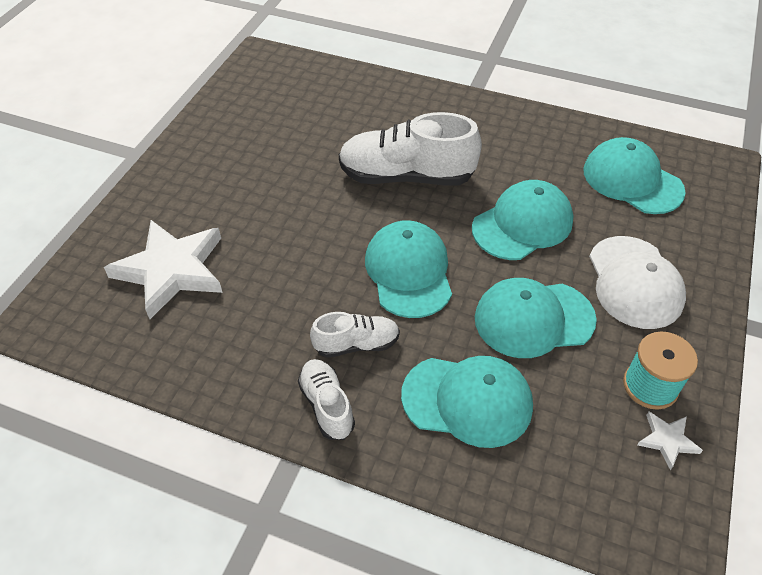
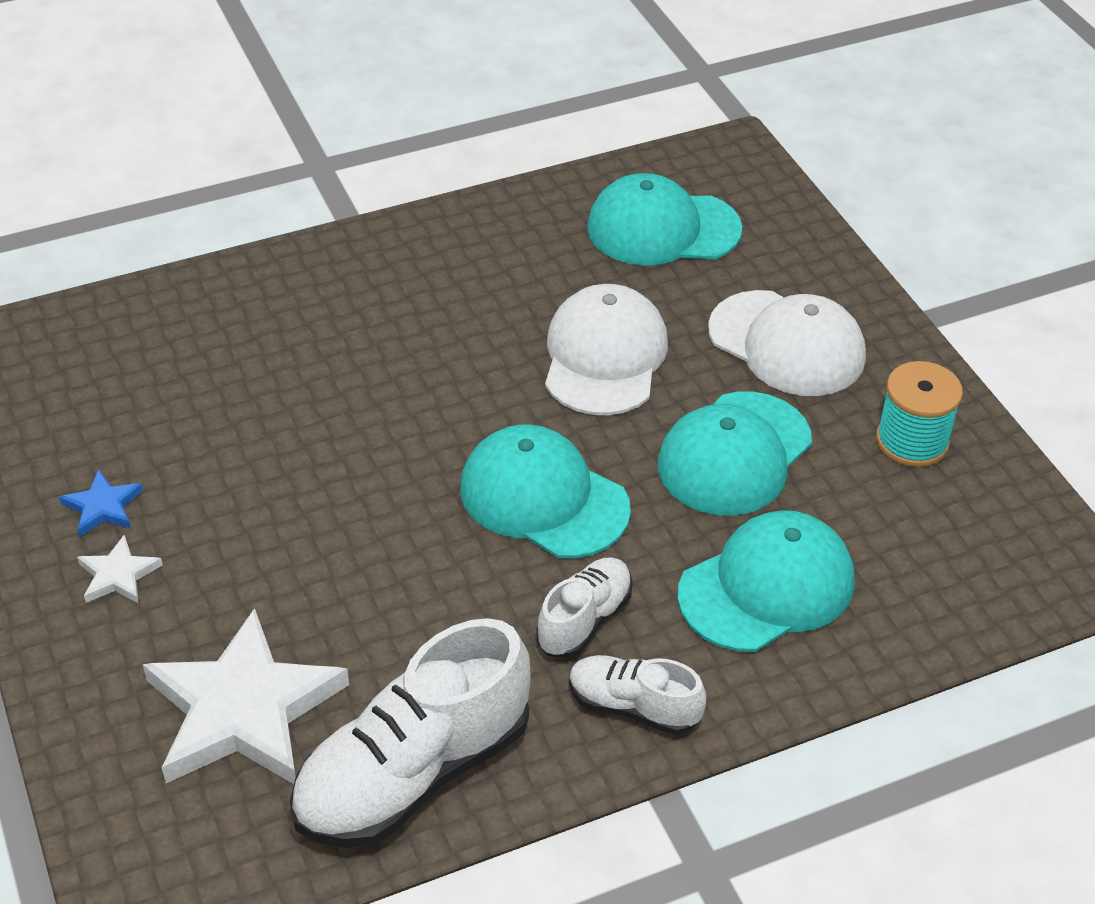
camera: 45 degrees left, 5 degrees down
white shoe [339,112,482,185] -> white shoe moved to [290,618,531,848]
turquoise cap [472,180,574,260] -> white cap [545,284,668,415]
white star [637,411,703,470] -> white star moved to [77,535,163,604]
none -> blue star [59,470,143,537]

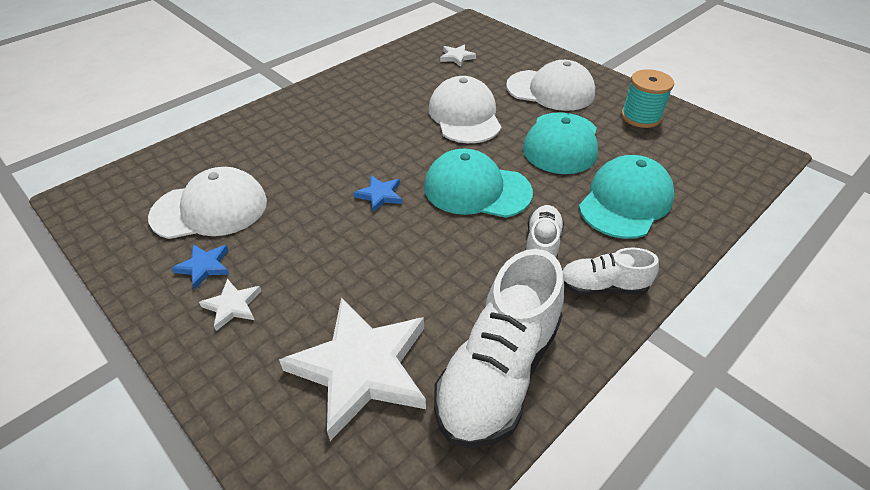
camera: 20 degrees left, 0 degrees up
turquoise cap [587,173,742,266] -> white star [440,44,476,67]
none -> white cap [148,167,267,239]
none -> blue star [354,175,402,213]

